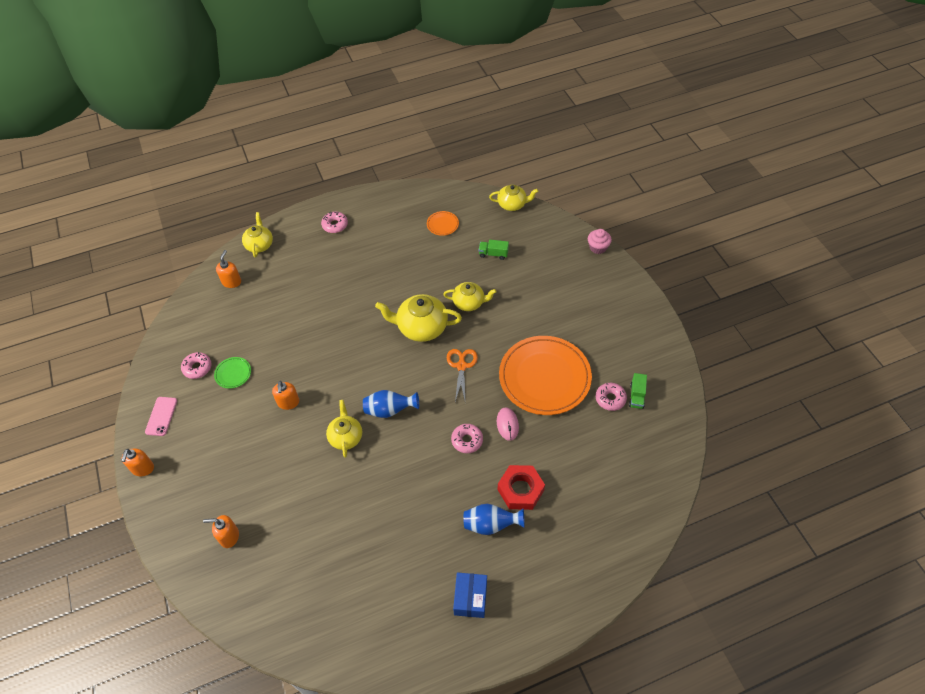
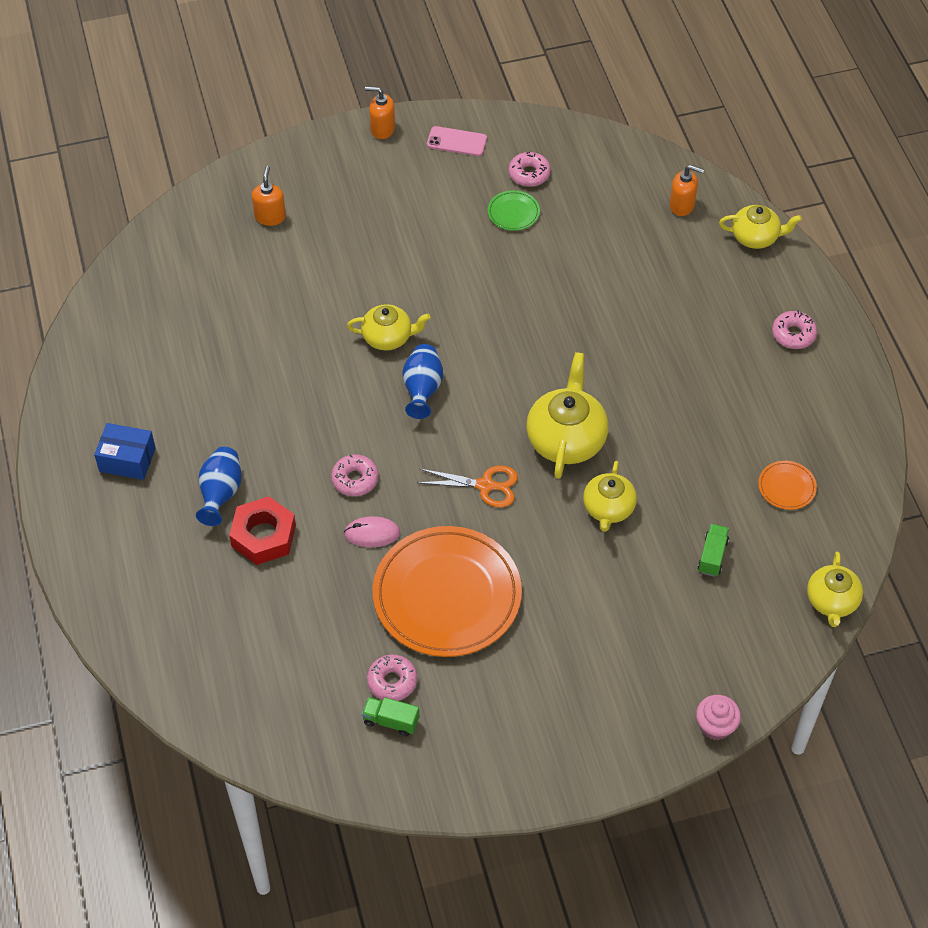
camera: 95 degrees right, 0 degrees up
orange soap dispenser [272,381,299,410] -> none

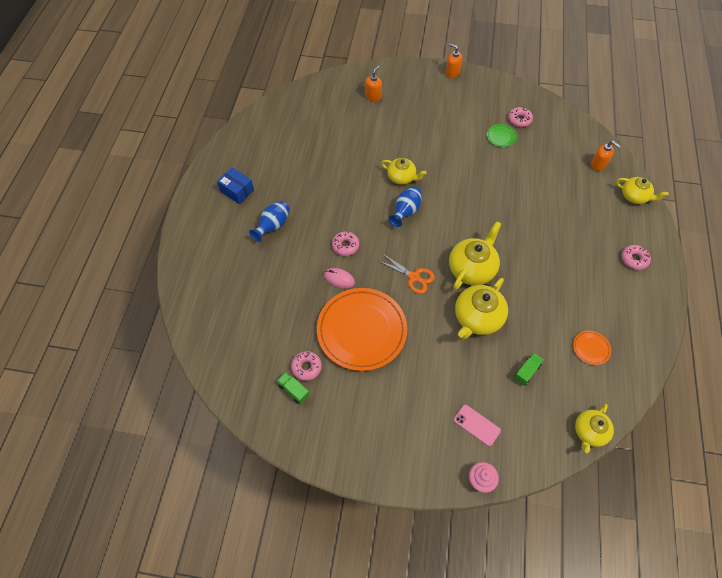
camera: 25 degrees right, 5 degrees up
red nut [229,496,296,565] -> none
pink phone [427,126,487,156] -> pink phone moved to [454,405,501,446]
yellow teapot [583,461,637,532] -> yellow teapot [455,278,508,339], size x1.56

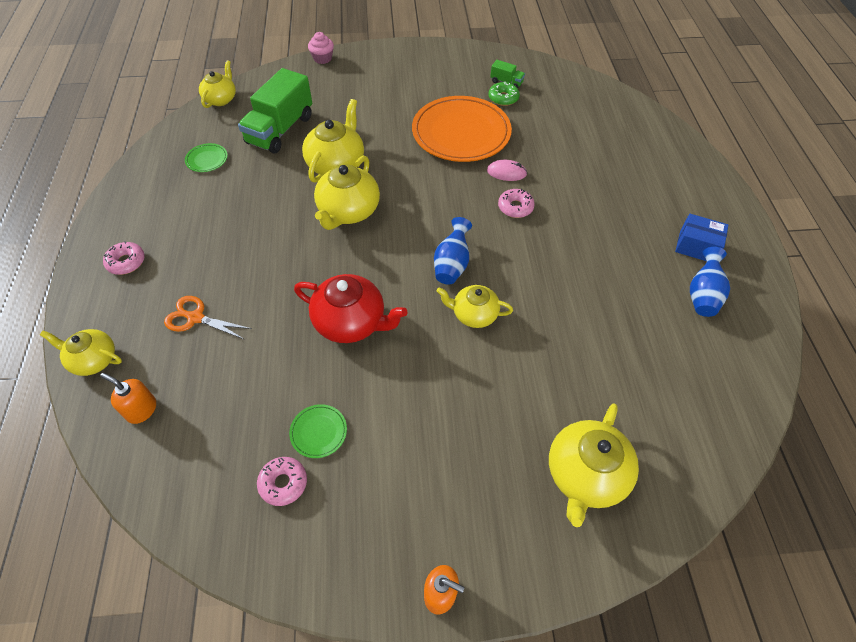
camera: 165 degrees right, 5 degrees down
blue vase [249,201,290,242] -> blue vase moved to [690,247,730,317]
pink donut [291,351,322,381] -> green donut [489,82,520,106]
orange soap dispenser [365,66,382,101] -> yellow teapot [549,404,639,527]
orange scissors [378,254,435,294] -> orange scissors moved to [164,296,252,340]
pink phone [454,405,501,446] -> none
green truck [514,353,544,386] -> green truck [238,68,312,154], size x2.29
orange plate [573,331,611,365] -> green plate [185,143,228,172]
none -> red teapot [294,274,407,343]

